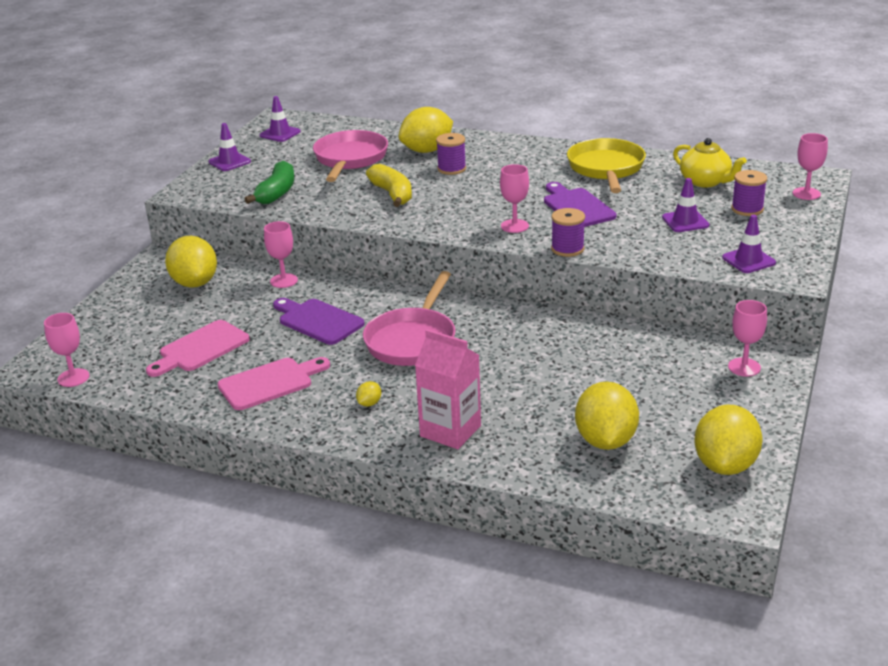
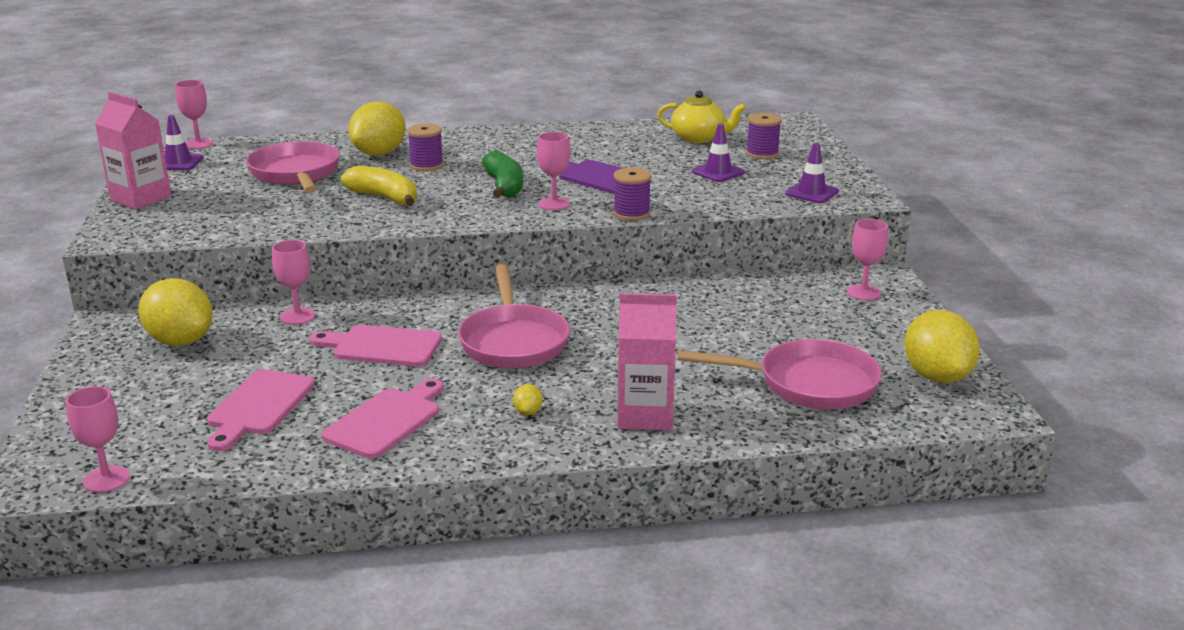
camera: 30 degrees left, 5 degrees down
purple traffic cone [208,123,251,171] -> pink carton [95,92,171,209]
green banana [244,161,294,204] -> green banana moved to [482,150,523,198]
purple cutting board [273,298,365,345] -> pink cutting board [309,325,442,367]
yellow pan [567,138,646,193] -> none
yellow lemon [575,382,639,450] -> pink pan [678,339,882,410]
pink goblet [793,133,828,200] -> pink goblet moved to [175,80,213,149]

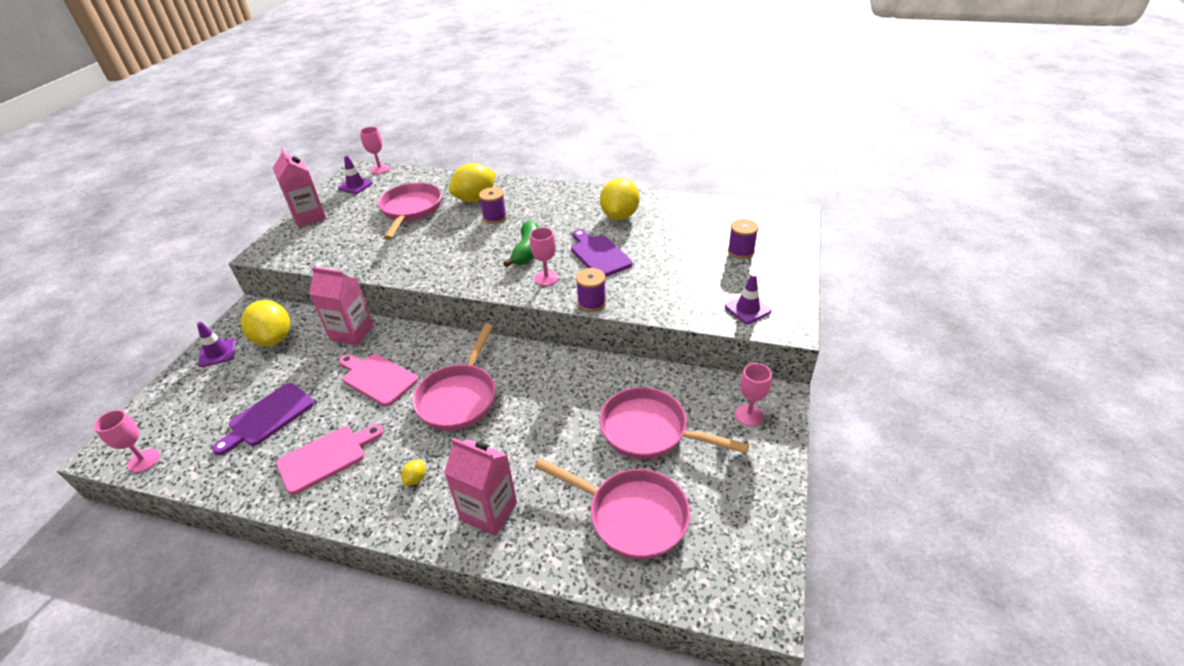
camera: 25 degrees right, 15 degrees up
pink cutting board [207,369,315,451] -> purple cutting board [212,383,314,455]
pink goblet [272,240,316,324] -> pink carton [309,267,374,346]
yellow banana [341,166,417,206] -> none
yellow teapot [657,91,746,143] -> none
purple traffic cone [692,124,745,182] -> purple traffic cone moved to [197,322,236,367]
yellow lemon [904,310,980,383] -> yellow lemon moved to [600,178,640,220]
none -> pink pan [599,387,749,459]

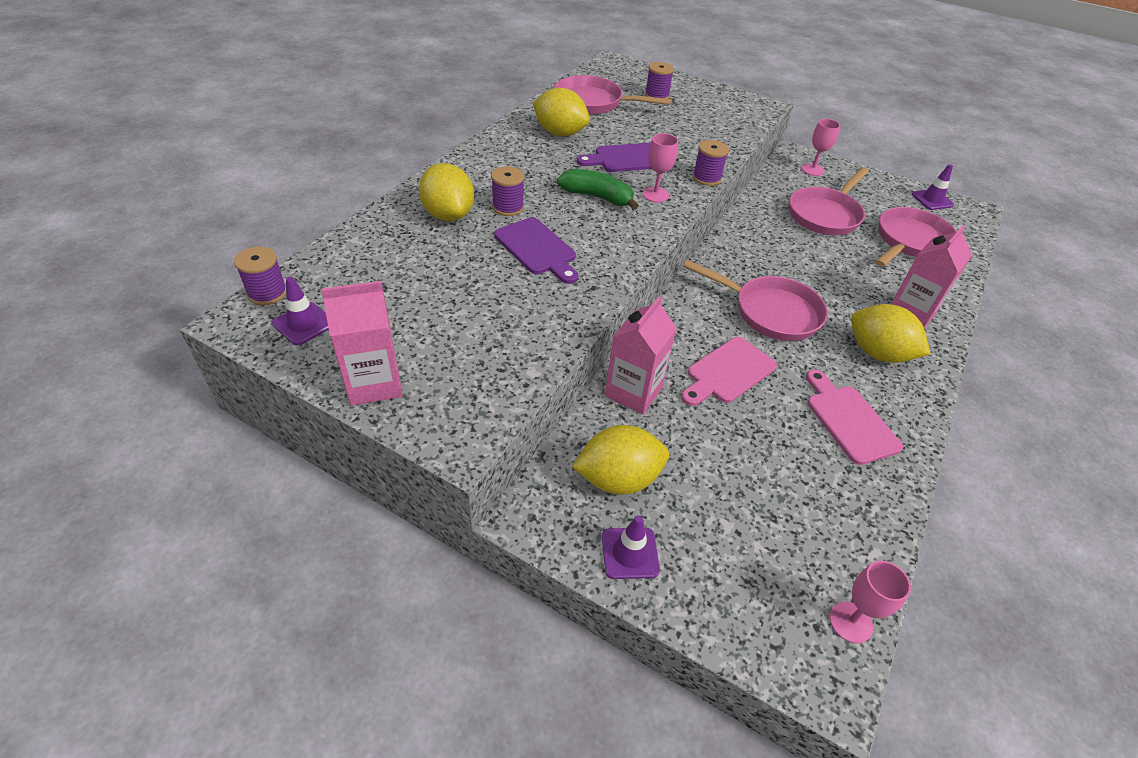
camera: 80 degrees left, 5 degrees up
purple cutting board [212,383,314,455] -> purple cutting board moved to [494,217,578,284]
pink goblet [360,127,390,174] -> purple spool [234,246,286,305]
pink pan [378,183,442,240] -> pink pan moved to [554,75,671,115]
yellow lemon [401,460,426,486] -> yellow lemon [851,304,931,363], size x2.47
purple traffic cone [725,273,771,324] -> purple traffic cone moved to [912,164,954,210]

